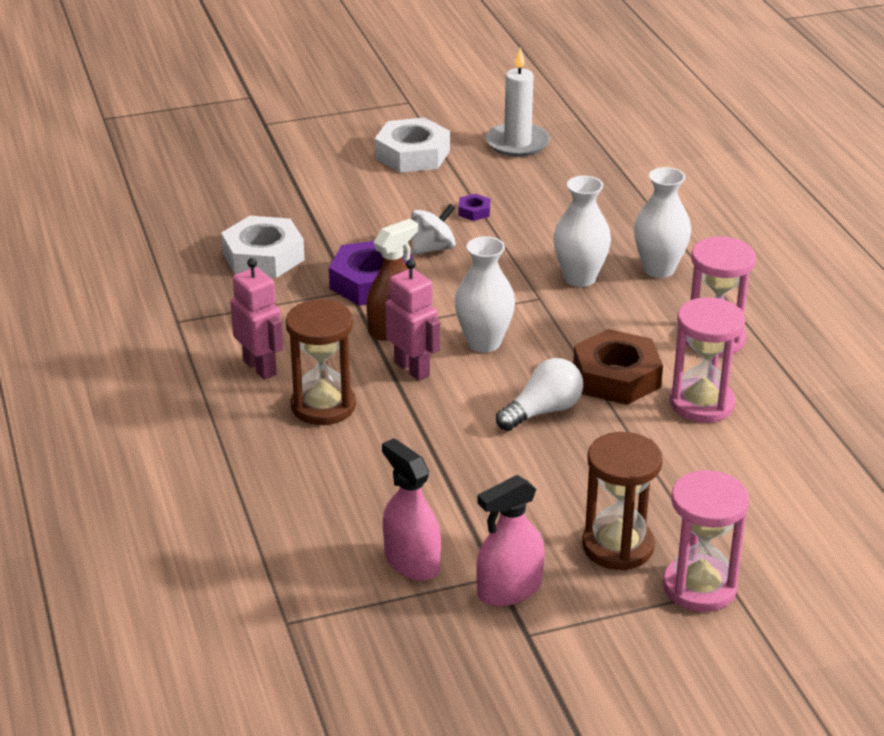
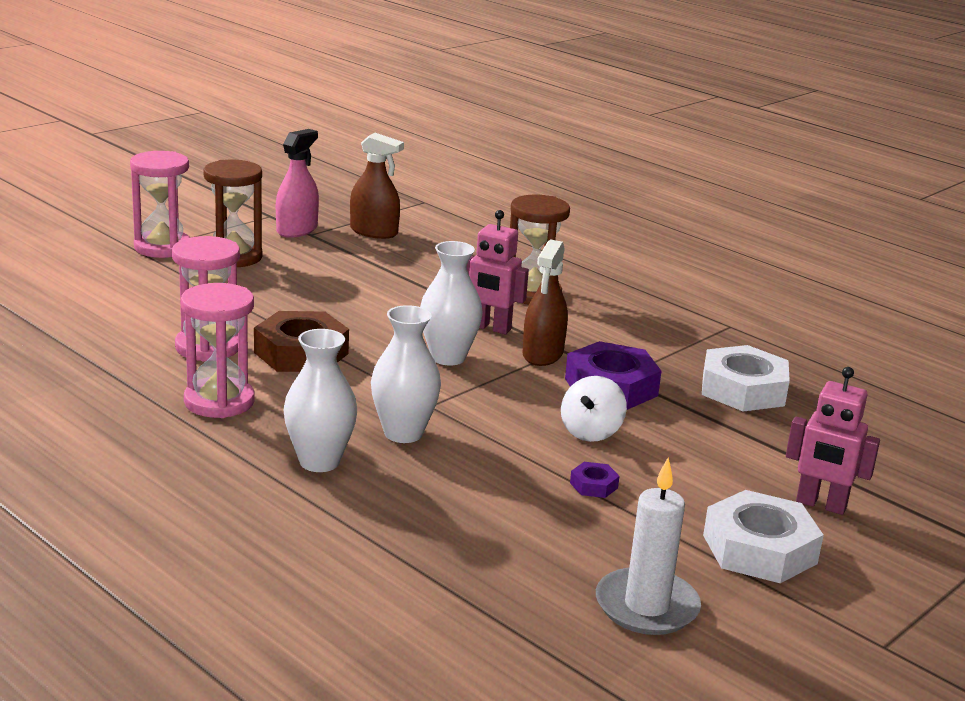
camera: 150 degrees right, 10 degrees down
pink robot [230,258,283,380] -> pink robot moved to [786,367,880,515]
pink spray bottle [382,438,441,581] -> brown spray bottle [350,133,404,239]
white light bulb [496,358,583,431] -> none

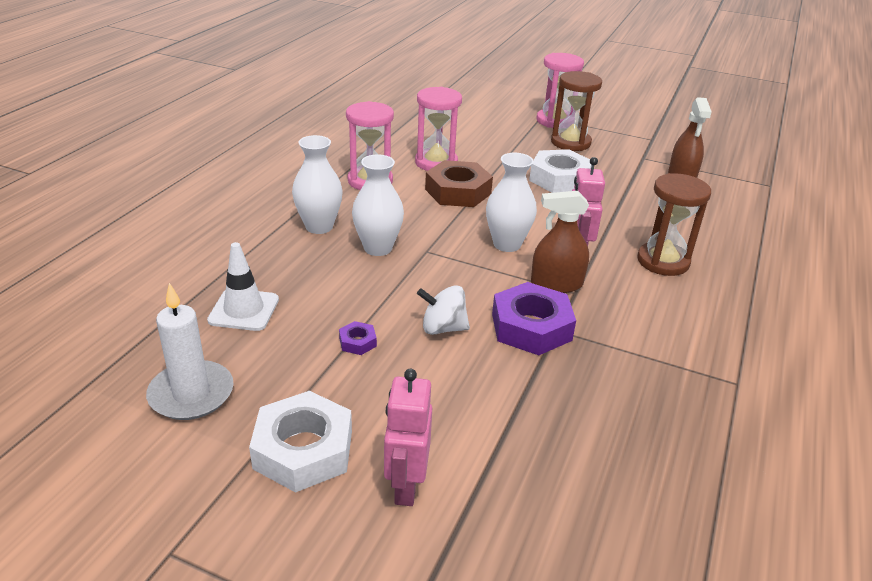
camera: 70 degrees right, 10 degrees up
pink spray bottle [276,129,319,238] -> none
white nut [702,345,790,412] -> white nut moved to [529,149,592,193]
none -> white traffic cone [207,242,279,331]

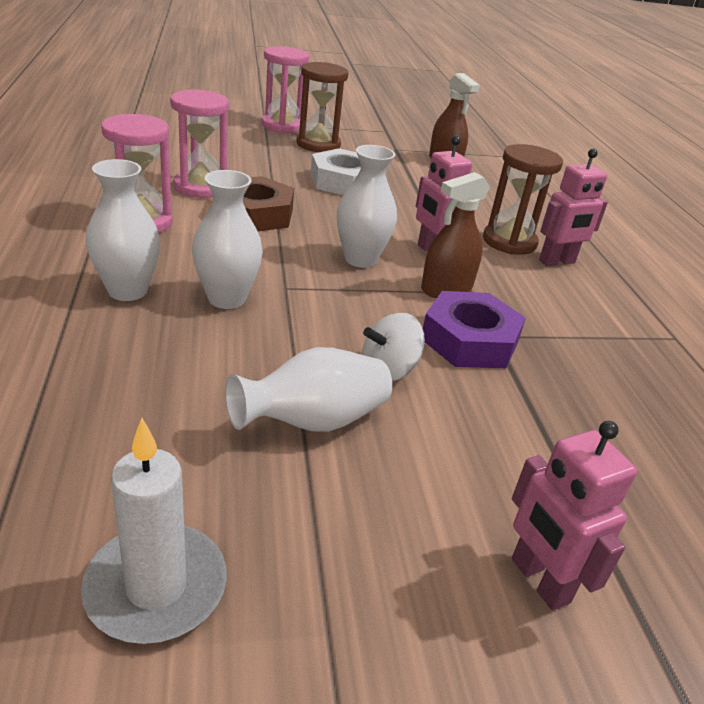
camera: 35 degrees left, 0 degrees up
white traffic cone [207,242,279,331] -> none
white nut [249,391,352,493] -> none
purple nut [339,321,377,355] -> white vase [225,347,392,432]
none -> pink robot [539,149,608,266]

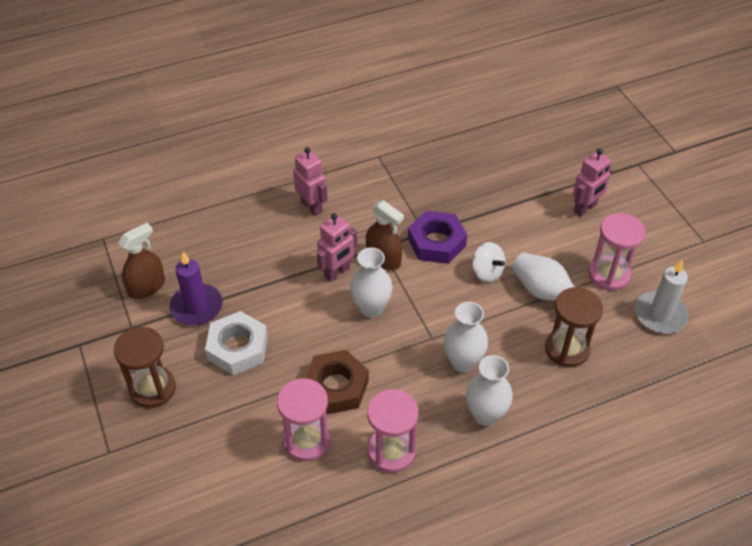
camera: 100 degrees left, 15 degrees up
pink hourglass [262,46,309,133] -> pink hourglass moved to [588,213,645,291]
brown hourglass [483,144,563,255] -> brown hourglass moved to [545,287,603,367]
none -> purple candle [169,252,223,326]

